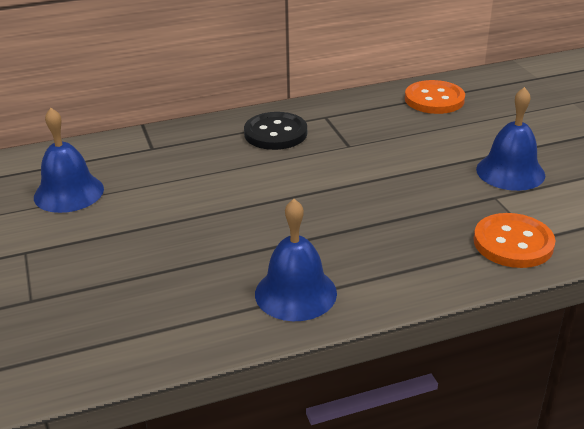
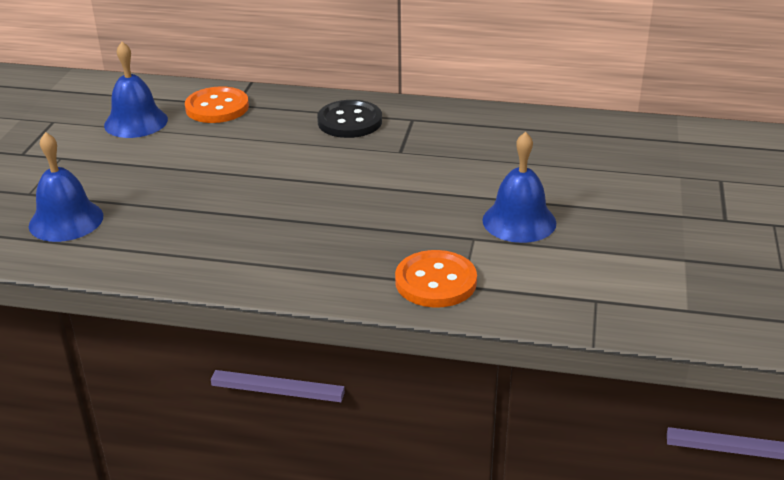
camera: 30 degrees right, 0 degrees up
blue bell [255,199,337,321] -> blue bell moved to [29,132,103,242]
orange button [405,80,465,114] -> orange button moved to [185,86,249,123]

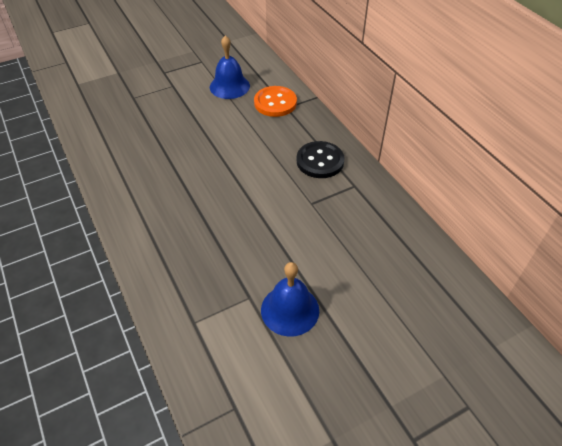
camera: 50 degrees right, 15 degrees up
blue bell [29,132,103,242] -> none
orange button [395,250,477,308] -> none

